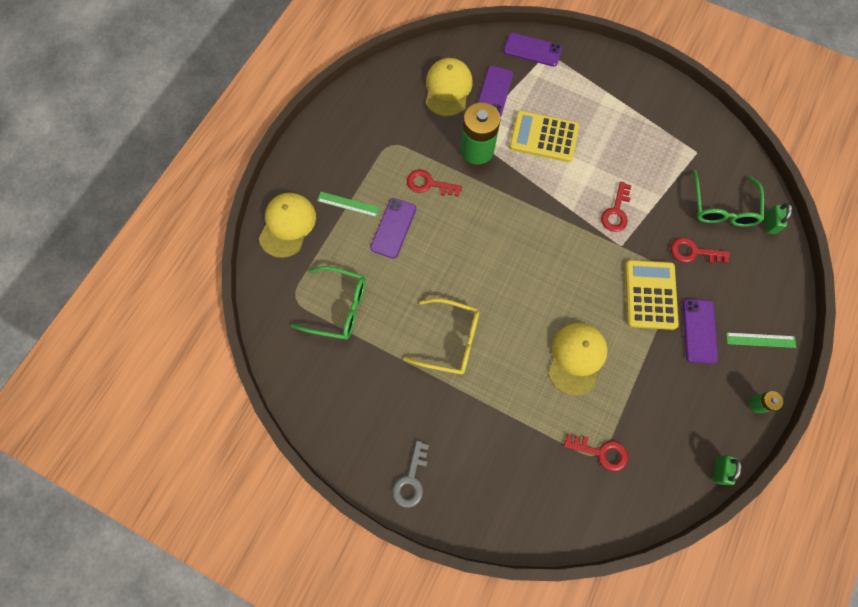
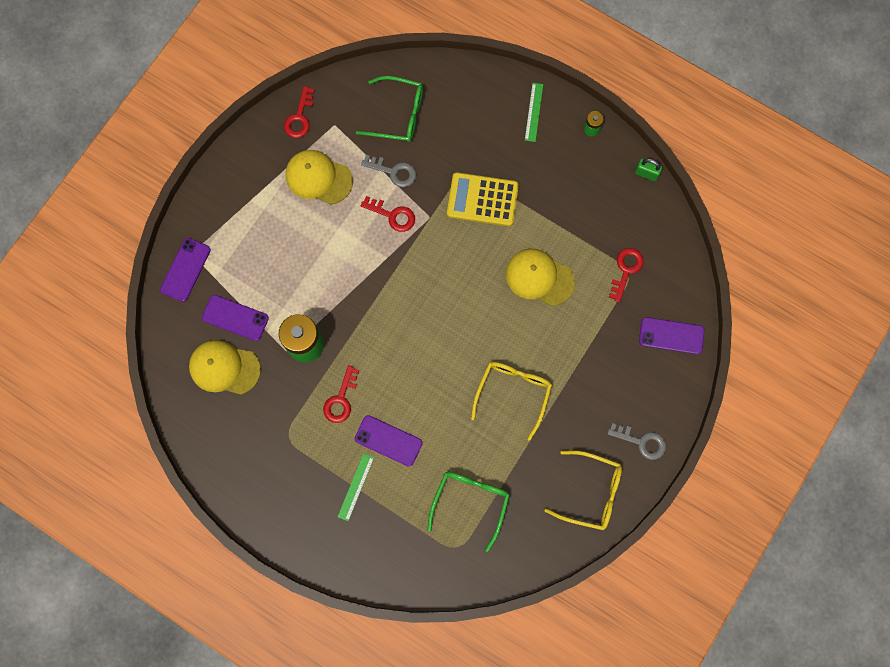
camera: 85 degrees left, 5 degrees up
yellow cap [259,193,316,258] -> yellow cap moved to [286,150,353,205]
yellow calculator [509,111,579,162] -> none
red key [671,238,730,263] -> red key moved to [284,86,315,138]
purple phone [683,299,718,364] -> purple phone moved to [639,317,705,354]
green padlock [765,203,792,234] -> none
none -> grey key [361,155,416,187]
none -> yellow glasses [545,450,622,530]

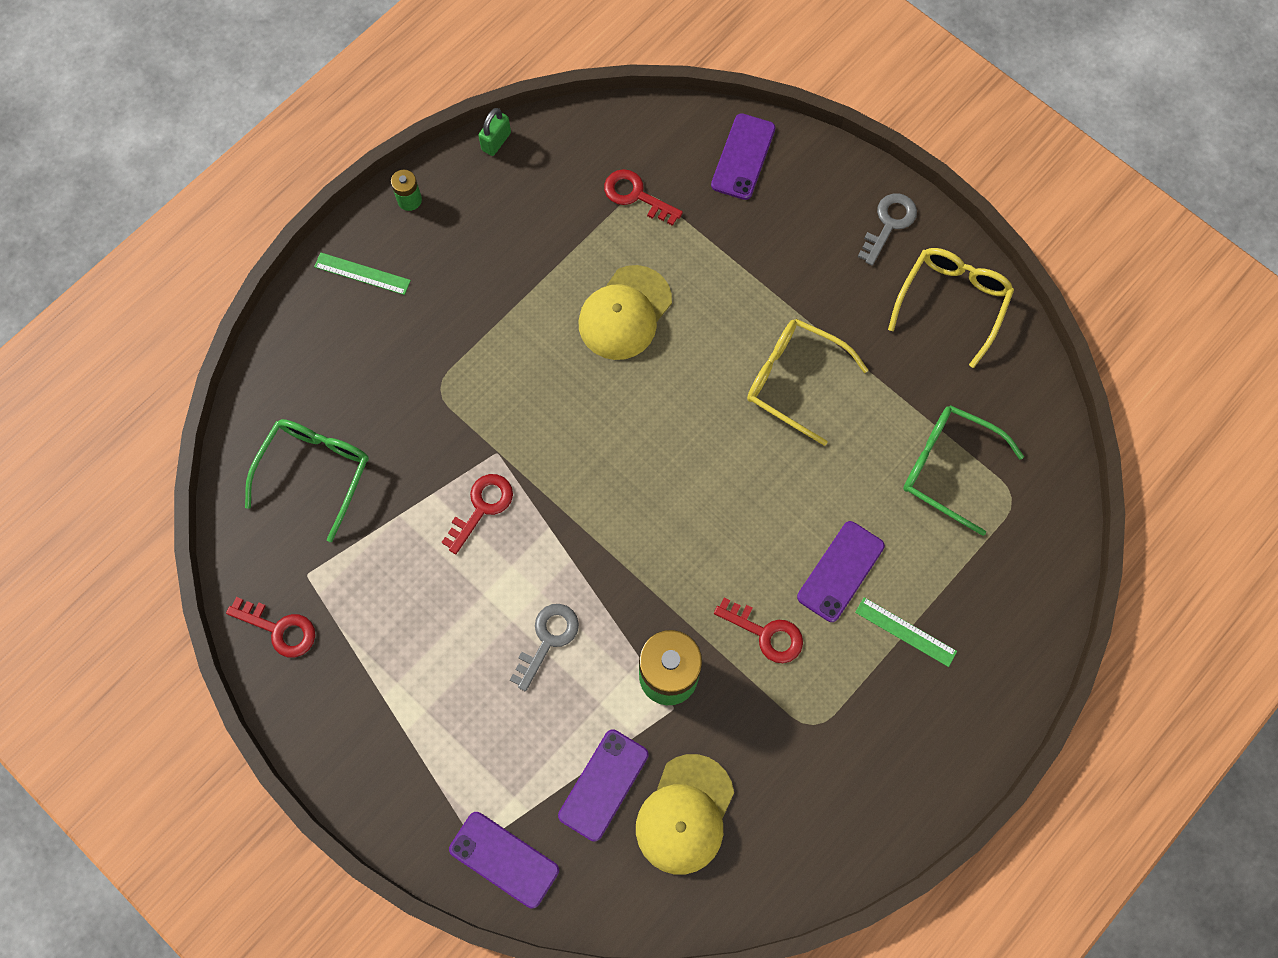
camera: 80 degrees left, 5 degrees down
yellow cap [286,150,353,205] -> none
grey key [361,155,416,187] -> grey key moved to [510,604,579,691]
yellow calculator [447,172,519,226] -> none

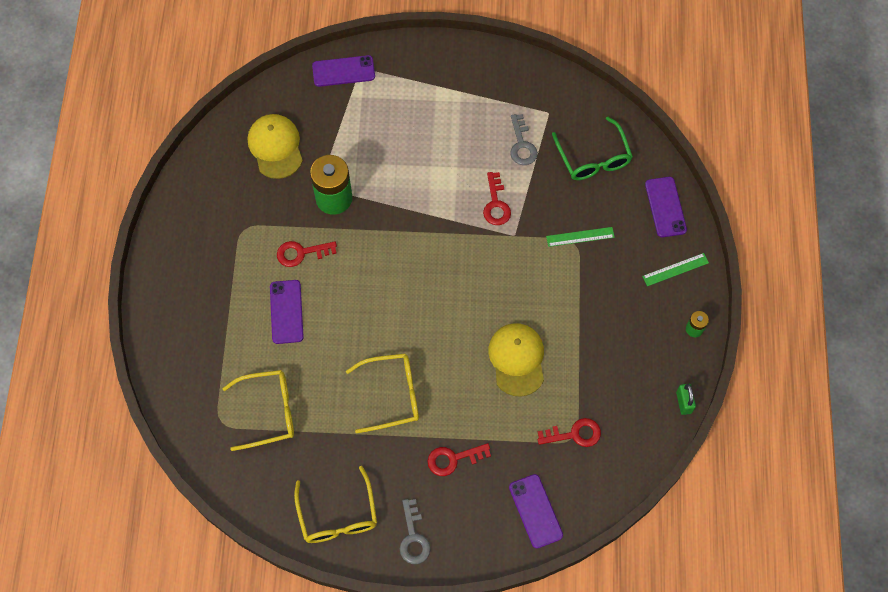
camera: 140 degrees right, 5 degrees down
red key [226,597,315,658] -> red key moved to [427,443,491,476]
grey key [510,604,579,691] -> grey key moved to [510,114,538,165]
purple phone [558,729,649,842] -> purple phone moved to [645,177,687,237]
green ruler [855,597,957,667] -> green ruler moved to [546,227,615,247]
green glasses [903,405,1024,536] -> yellow glasses [222,370,294,451]

